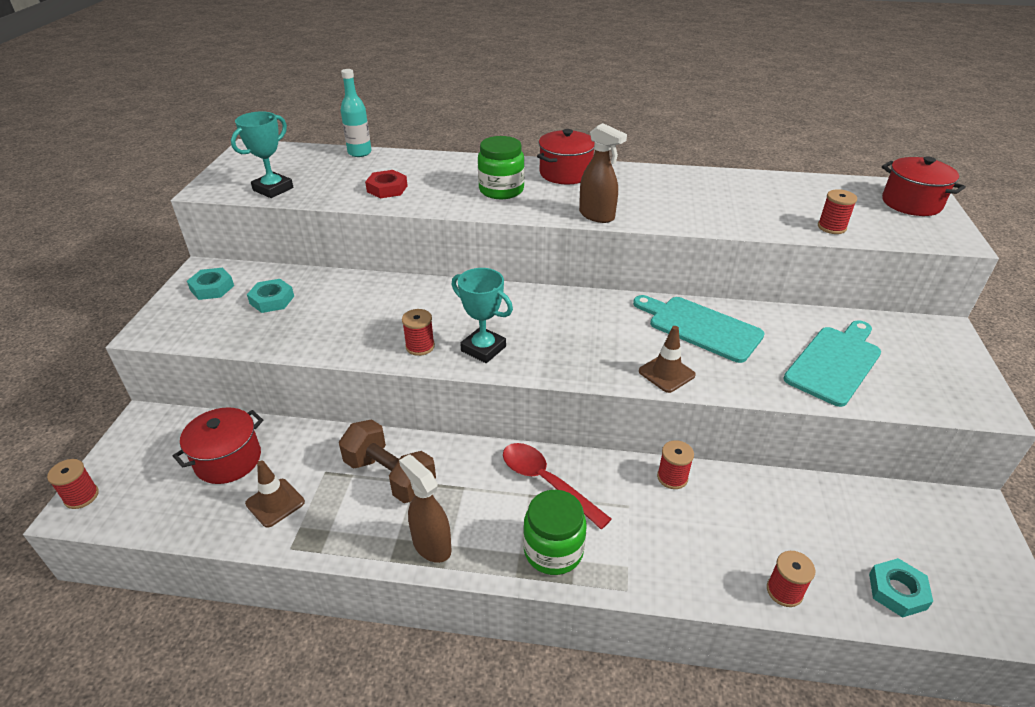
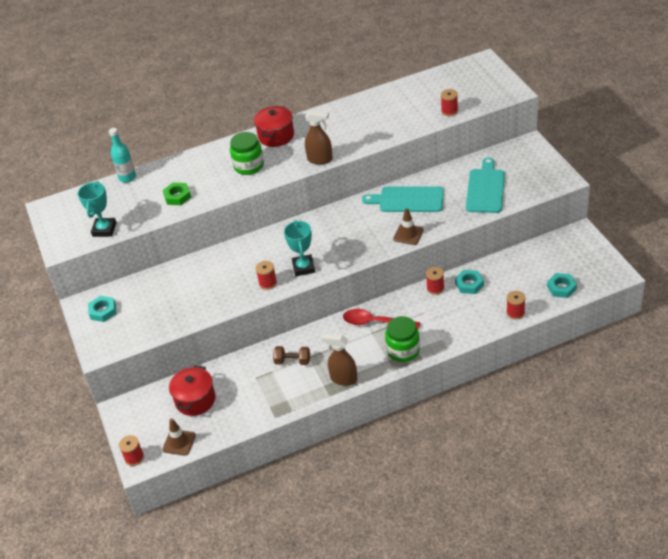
camera: 25 degrees left, 5 degrees up
brown traffic cone [245,460,305,528] -> brown traffic cone moved to [162,418,196,456]
turquoise nut [247,279,294,313] -> turquoise nut moved to [455,270,484,294]
brown dumbbell [339,419,436,503] -> brown dumbbell [273,346,310,365], size x0.61
red nut [365,170,408,198] -> green nut [163,182,191,205]
turquoise trophy [452,268,513,363] -> turquoise trophy turned 75 degrees clockwise [284,220,315,276]
red pot [882,156,966,216] -> none

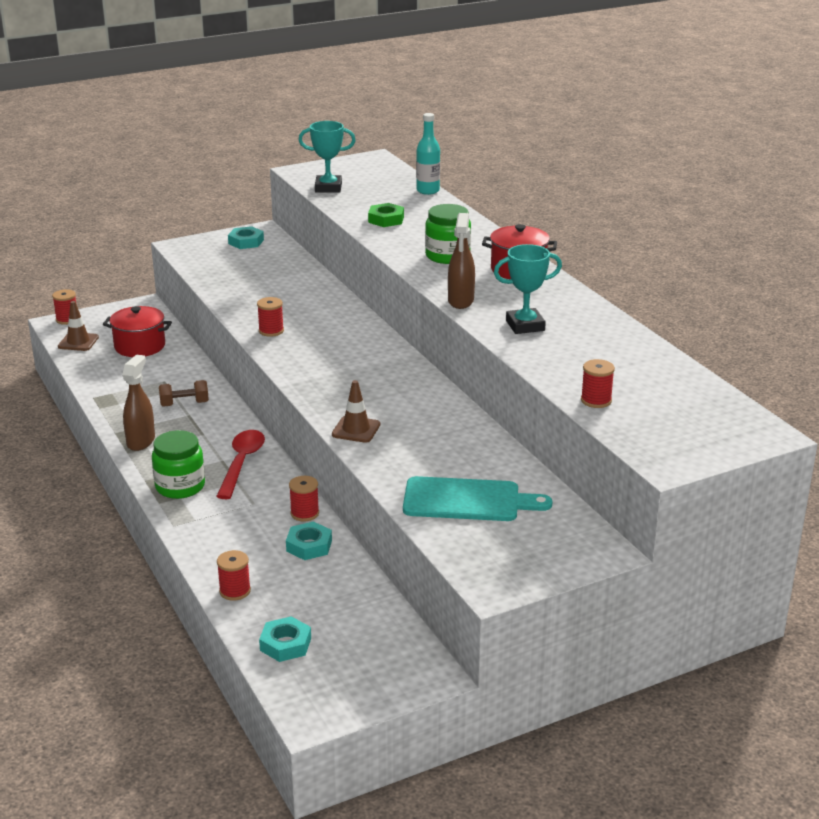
camera: 80 degrees right, 15 degrees down
brown dumbbell [273,346,310,365] -> brown dumbbell turned 75 degrees clockwise [159,380,209,407]
turquoise trophy [284,220,315,276] -> turquoise trophy moved to [494,244,562,334]
turquoise cutting board [362,186,444,212] -> none

